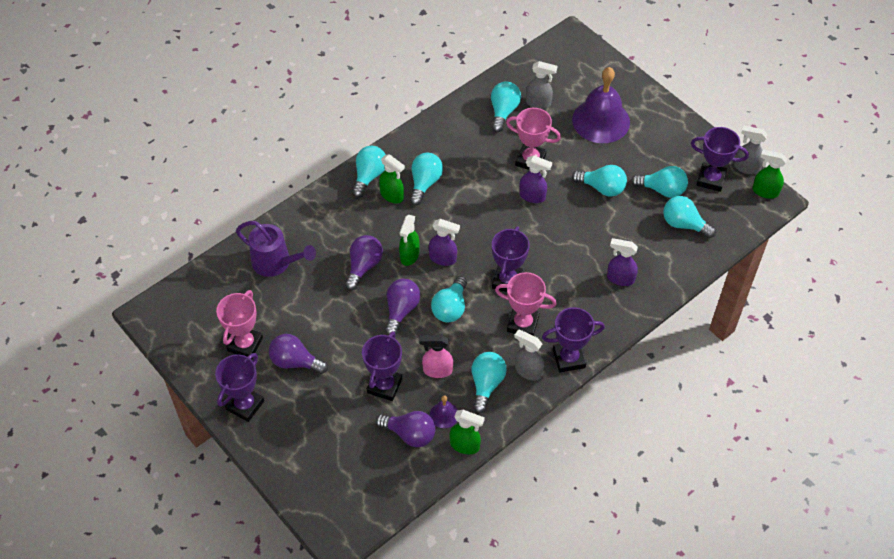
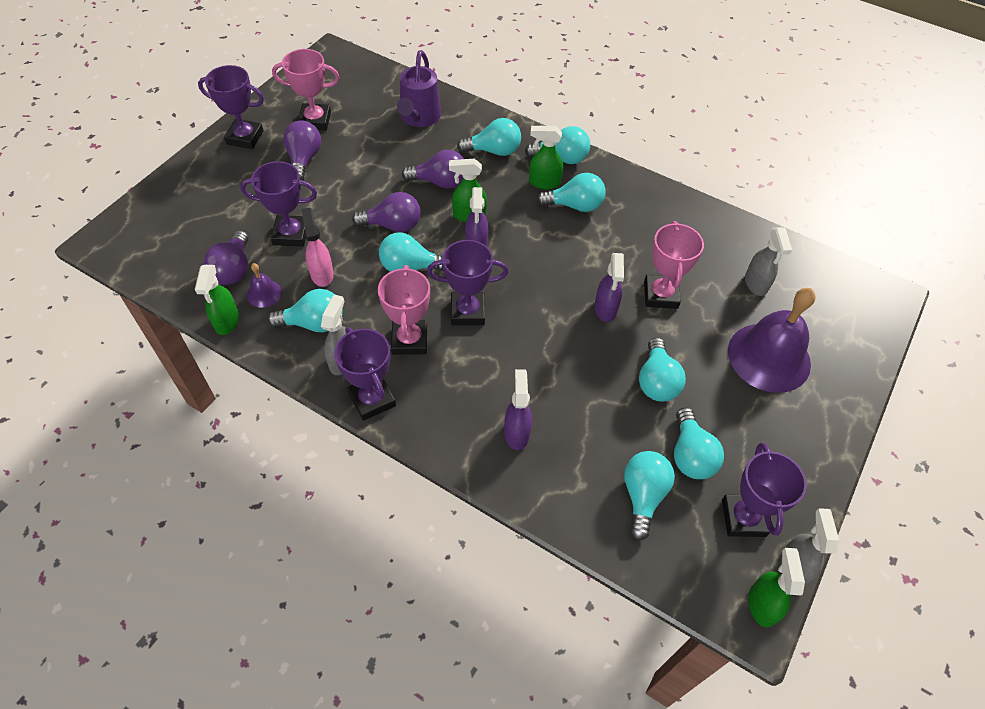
camera: 70 degrees right, 0 degrees up
green spray bottle [379,154,405,204] -> green spray bottle turned 75 degrees clockwise [529,126,563,189]
turquoise light bulb [491,81,521,132] -> turquoise light bulb moved to [457,118,521,156]

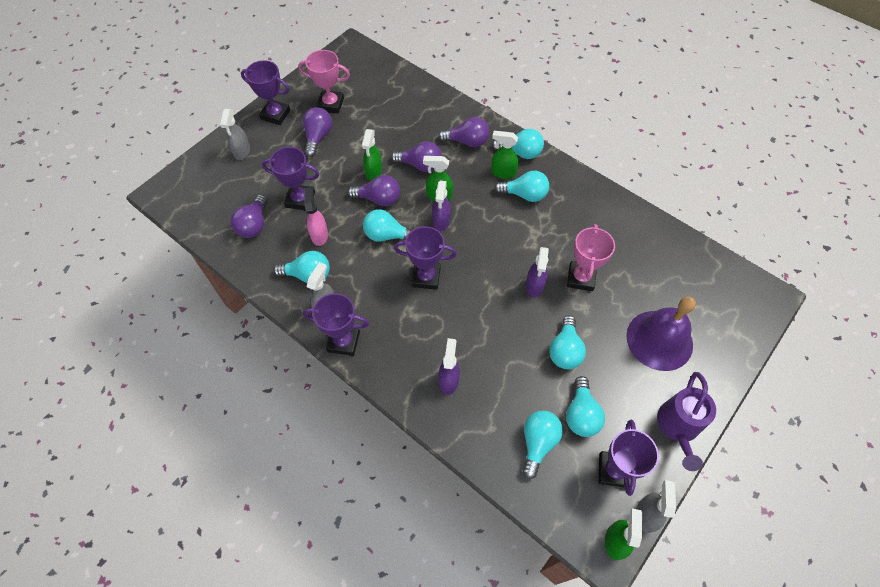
camera: 10 degrees right, 5 degrees up
green spray bottle [195,265,239,335] -> green spray bottle moved to [362,129,382,181]
purple bell [247,263,282,308] -> none
purple trophy [334,327,396,421] -> purple trophy turned 60 degrees counterclockwise [303,293,369,356]
pink trophy [378,265,430,355] -> none
purple watering can [397,50,441,127] -> purple watering can moved to [657,372,716,471]
turquoise light bulb [457,118,521,156] -> purple light bulb [438,117,489,147]
grey spray bottle [745,227,792,296] -> grey spray bottle moved to [220,109,250,160]

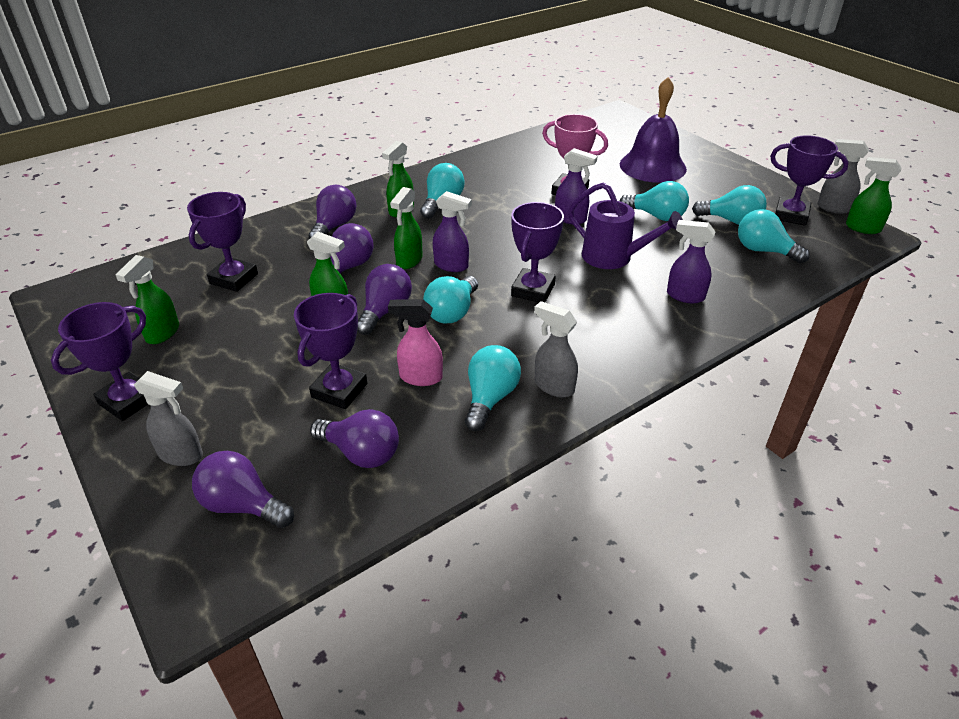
camera: 75 degrees left, 20 degrees down
pink trophy [298,50,350,113] -> green spray bottle [116,255,179,344]
purple light bulb [303,107,332,157] -> purple light bulb moved to [192,451,294,528]
purple trophy [303,293,369,356] -> purple trophy moved to [187,192,258,292]
turquoise light bulb [491,129,544,159] -> none
purple watering can [657,372,716,471] -> purple watering can moved to [568,183,683,269]

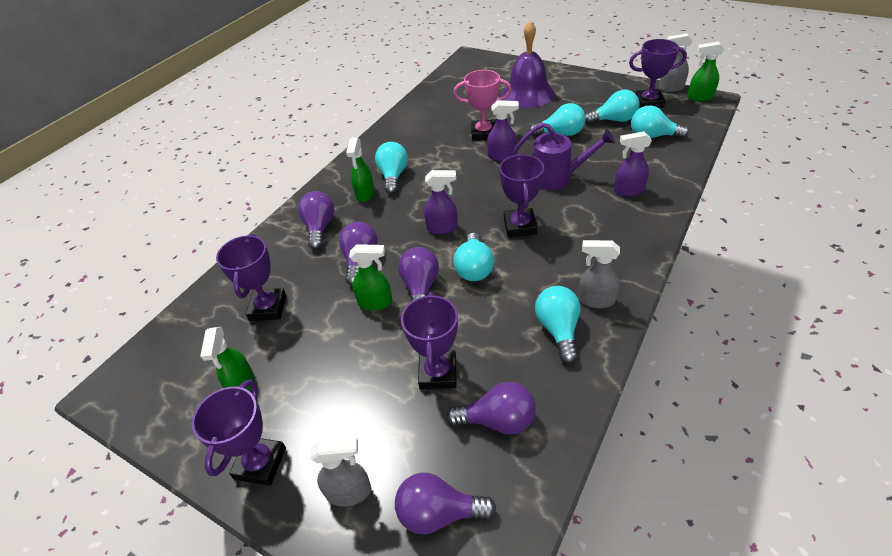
camera: 20 degrees left, 5 degrees up
pink spray bottle [388,299,443,386] -> none
green spray bottle [390,187,423,269] -> none

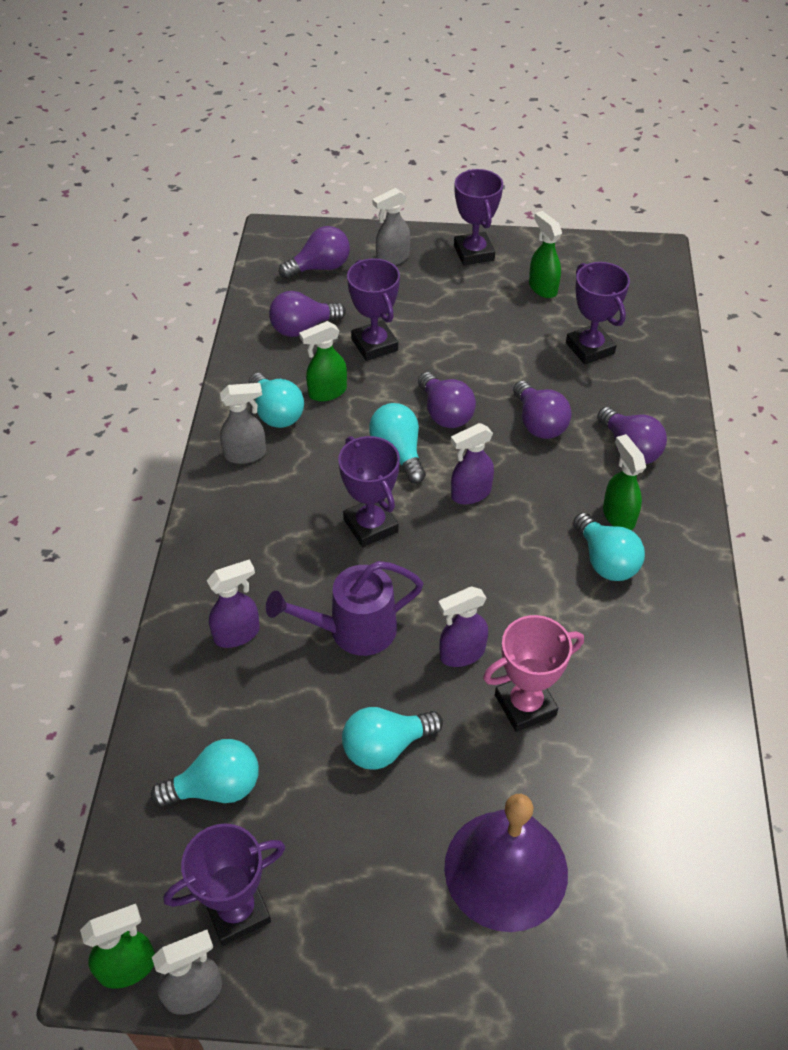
camera: 150 degrees right, 5 degrees up
green spray bottle [349,244,392,311] -> green spray bottle moved to [299,321,347,402]
turquoise light bulb [585,90,640,124] -> none

